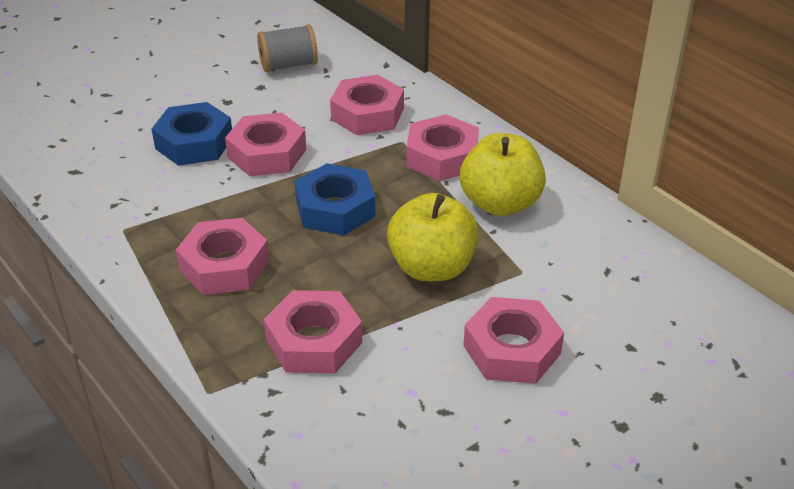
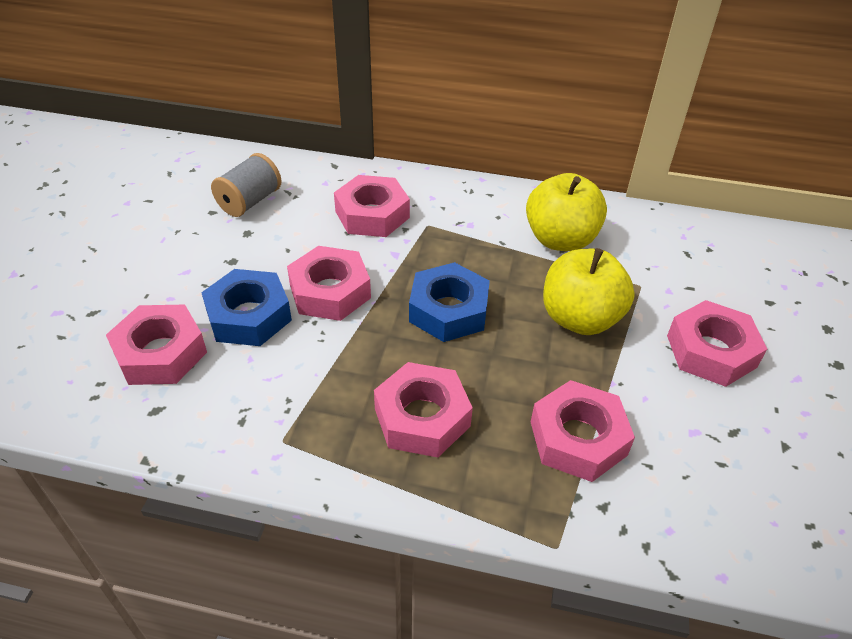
camera: 40 degrees left, 5 degrees up
pink nut [406,114,479,181] -> pink nut moved to [106,305,207,385]

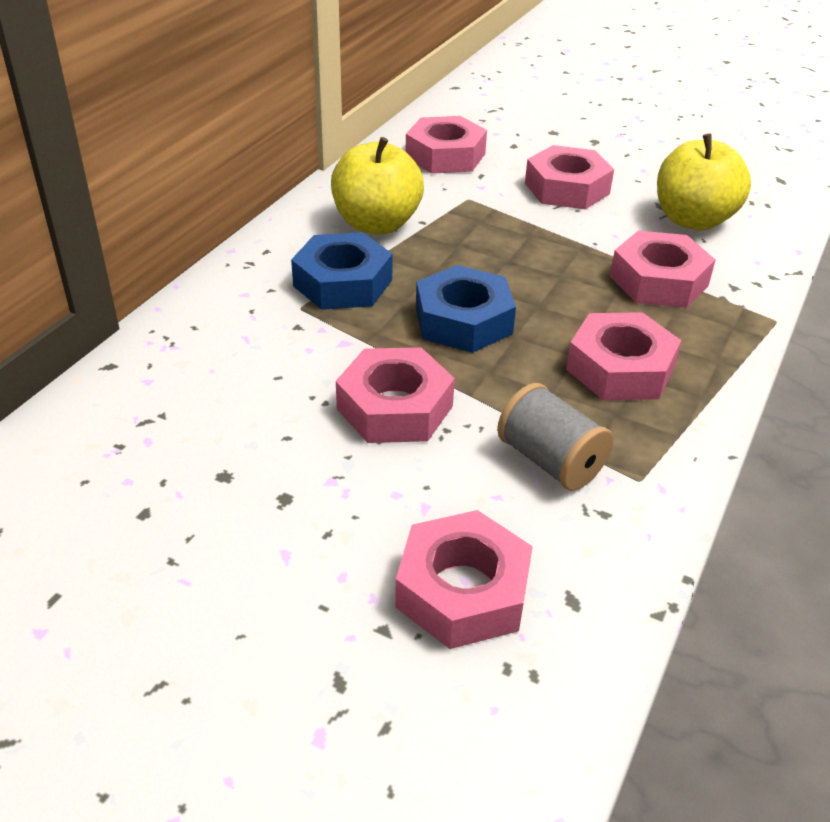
camera: 75 degrees left, 5 degrees down
blue nut [201,269,292,346] -> blue nut moved to [291,232,393,310]
grey spool [211,153,281,217] -> grey spool moved to [497,383,614,491]
pink nut [334,175,410,237] -> pink nut moved to [406,116,487,174]
yellow apple [543,248,635,335] -> yellow apple moved to [657,133,751,230]

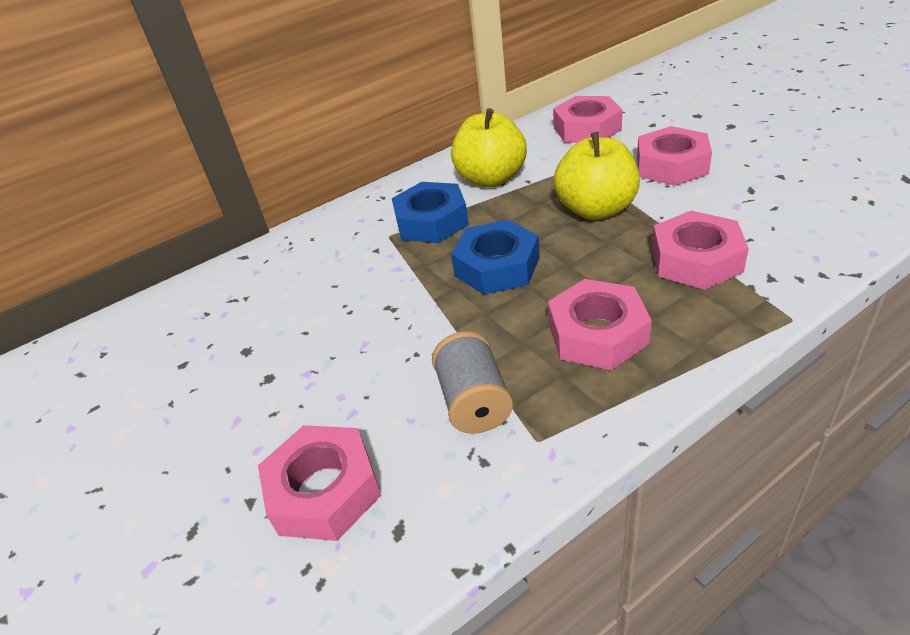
camera: 35 degrees right, 0 degrees up
pink nut [336,347,455,443] -> none
yellow apple [657,133,751,230] -> yellow apple moved to [554,132,640,220]

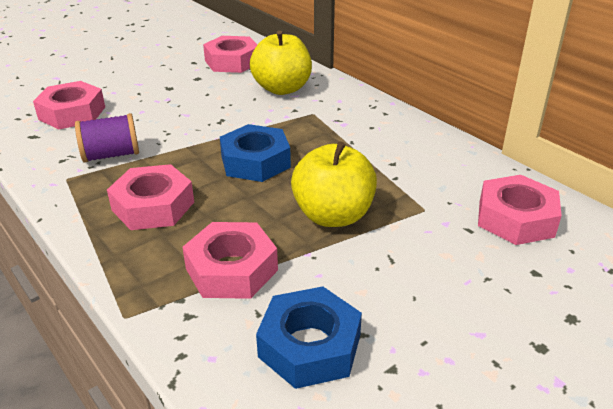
camera: 80 degrees right, 5 degrees down
blue nut [392,182,469,243] -> blue nut moved to [256,286,362,389]
grey spool [432,331,513,434] -> purple spool [75,113,139,163]
yellow apple [451,108,527,187] -> yellow apple moved to [249,30,312,95]
pink nut [637,126,712,186] -> pink nut moved to [203,36,257,73]

